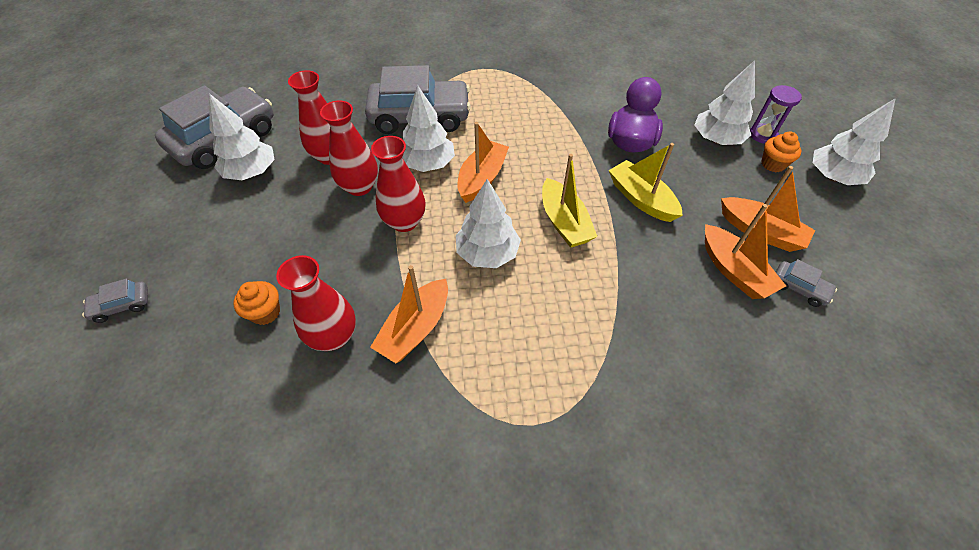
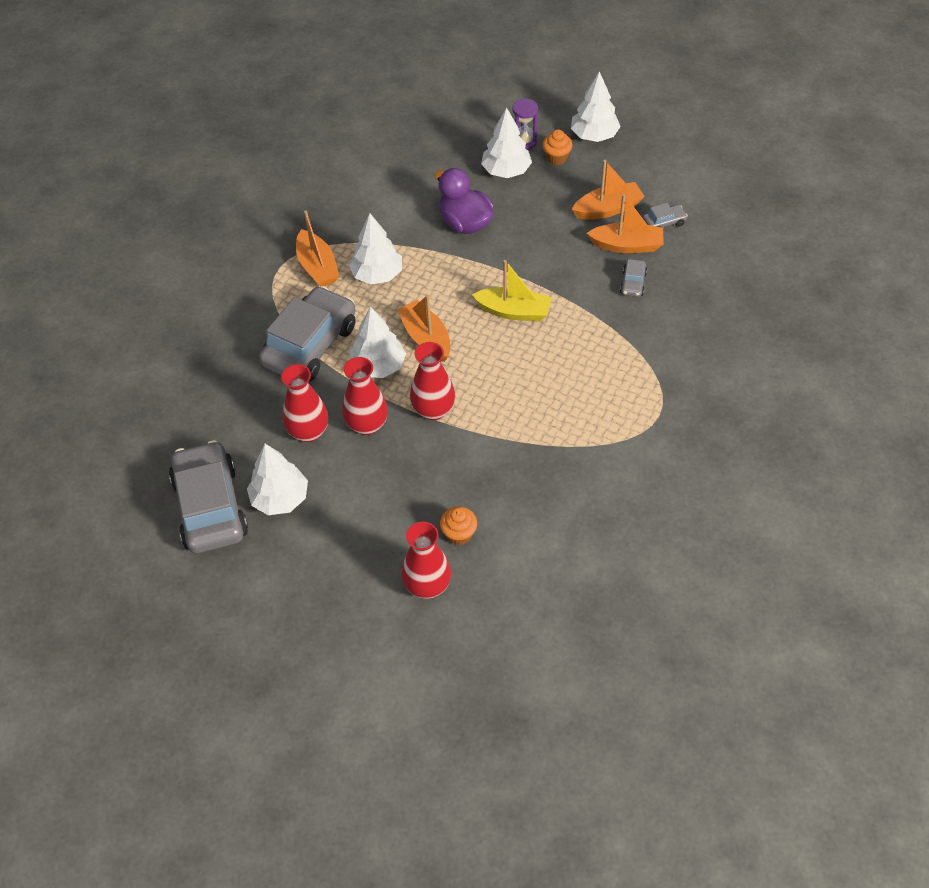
camera: 55 degrees left, 0 degrees up
grey car [82,279,148,323] -> grey car moved to [620,259,647,297]
red vase [276,255,356,351] -> red vase moved to [401,522,451,599]
orange boat [370,265,448,363] -> orange boat moved to [296,211,339,287]
white tree [456,179,521,268] -> white tree moved to [349,213,402,285]
yellow boat [609,143,683,222] -> none

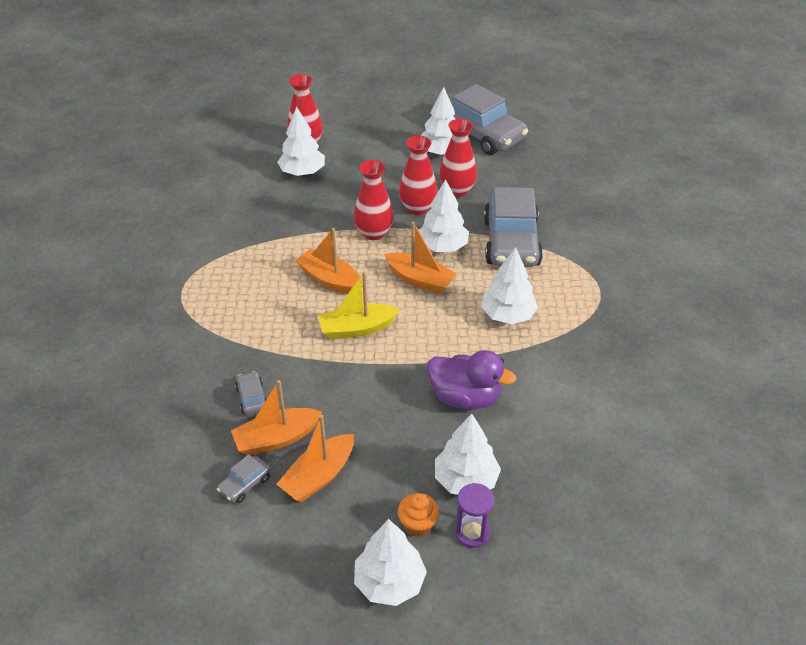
camera: 150 degrees right, 10 degrees down
orange boat [296,211,339,287] -> orange boat moved to [295,228,360,294]
orange cupcake [440,506,477,545] -> white tree [277,106,325,176]

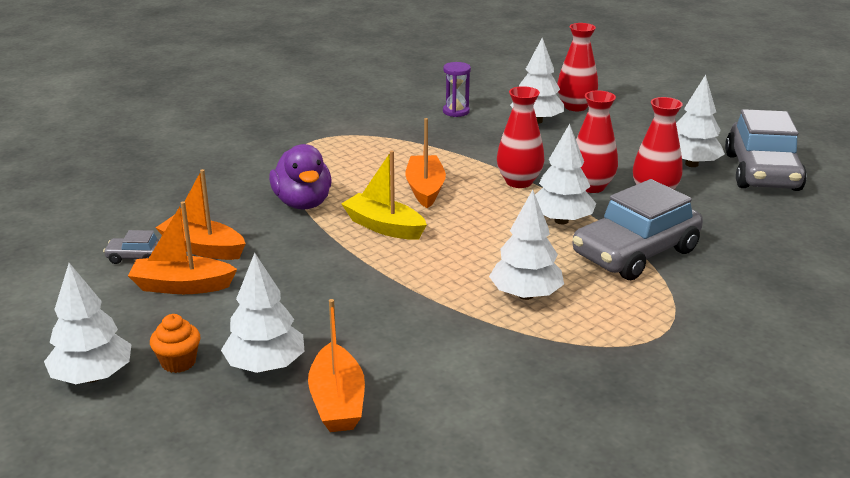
camera: 50 degrees right, 15 degrees down
grey car [235,371,266,415] -> none
orange boat [384,221,457,294] -> orange boat moved to [308,299,365,432]
purple duck [427,350,516,409] -> purple duck moved to [269,144,331,210]
purple hourglass [455,483,494,548] -> purple hourglass moved to [443,62,471,117]

